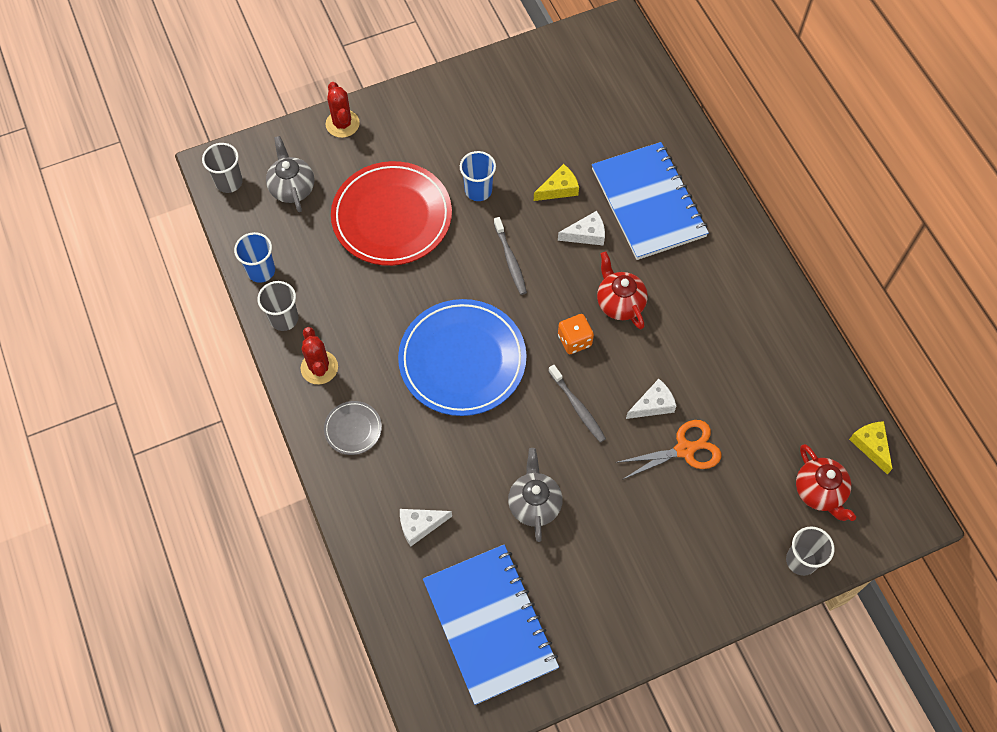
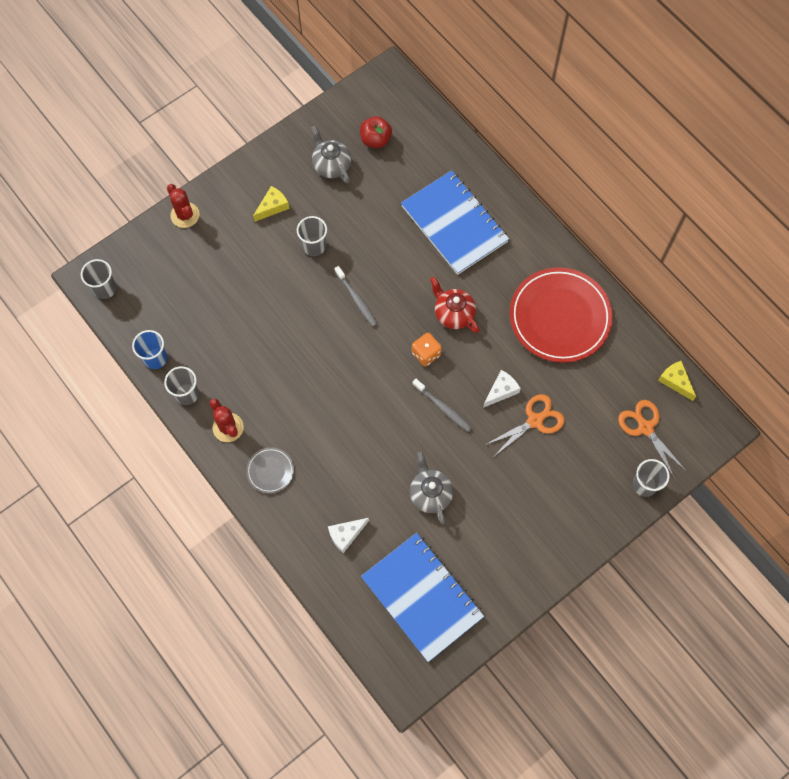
camera: 15 degrees left, 5 degrees up
grey teapot [266,136,314,212] -> grey teapot moved to [311,126,351,183]
red plate [331,161,452,266] -> red plate moved to [510,267,613,363]
blue plate [398,299,526,416] -> none
blue cup [460,151,496,201] -> grey cup [297,216,327,256]
yellow cheese [534,164,579,201] -> yellow cheese moved to [253,186,290,222]
white cheese [558,211,605,246] -> none
red teapot [796,444,856,521] -> orange scissors [618,400,686,478]
none -> red apple [360,116,392,148]

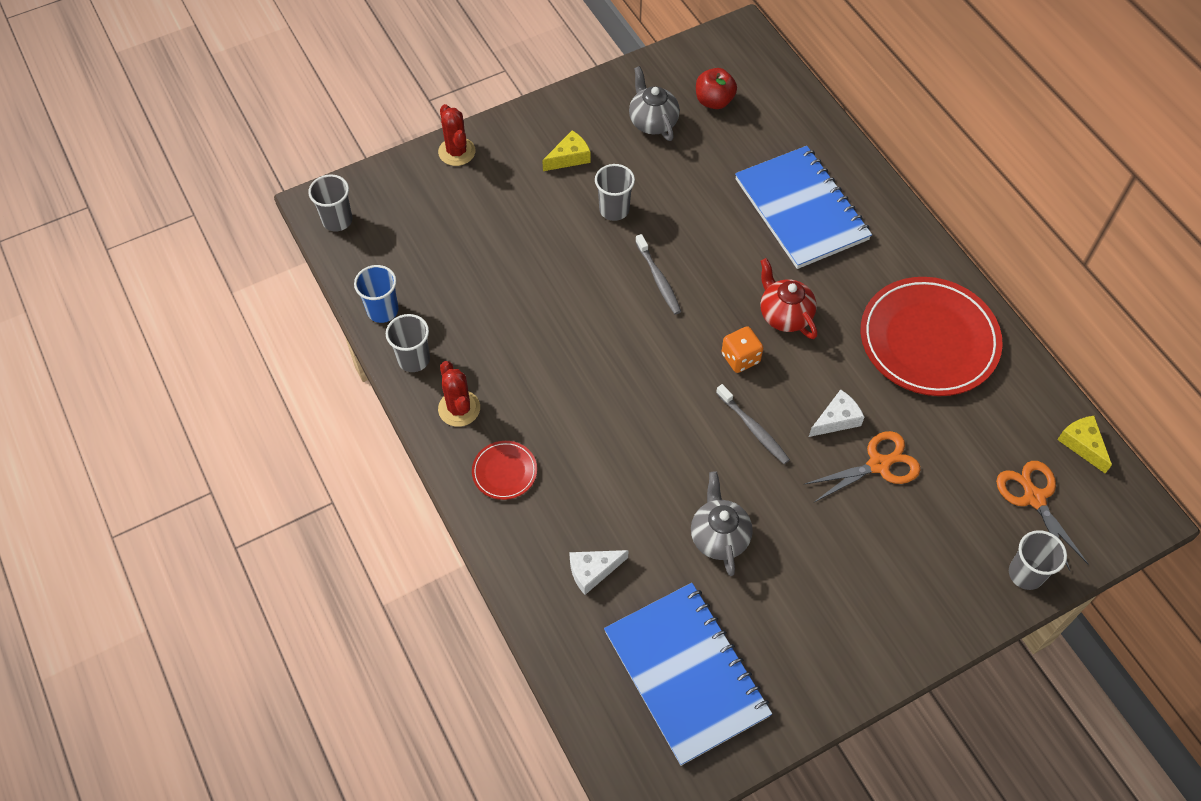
camera: 10 degrees right, 10 degrees down
grey plate [246,447,294,493] -> red plate [472,441,537,500]

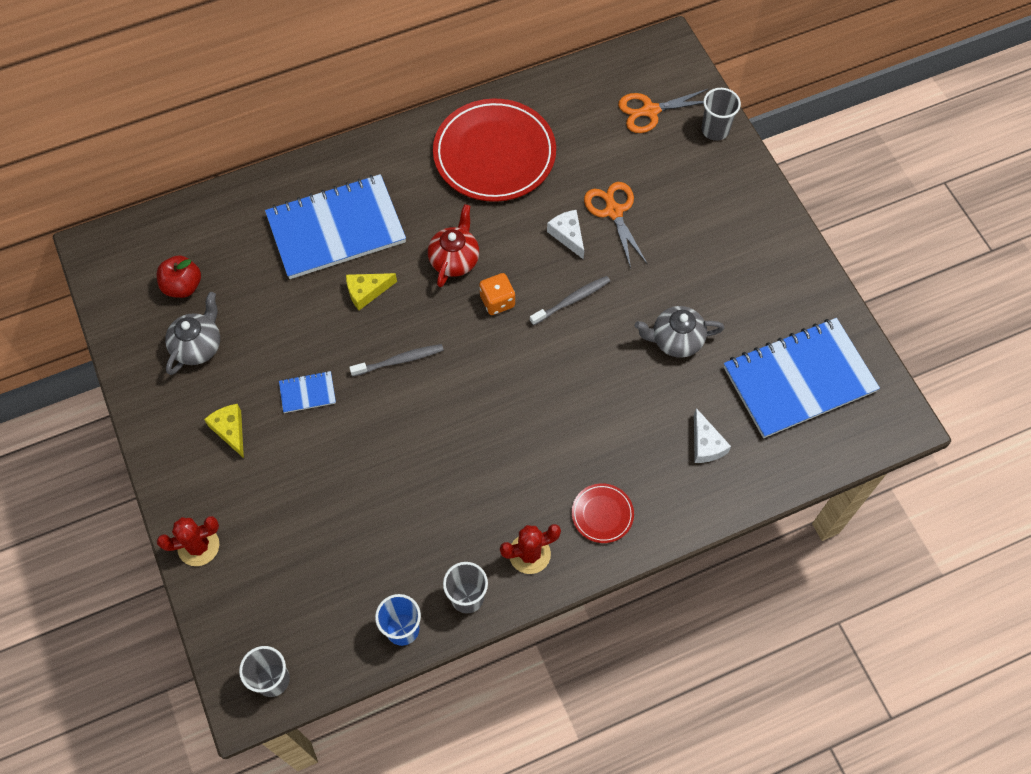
camera: 85 degrees left, 5 degrees up
grey cup [595,164,635,221] -> blue notebook [279,371,336,413]
grey teapot [629,66,680,141] -> grey teapot turned 135 degrees clockwise [165,292,220,375]
red teapot [760,258,818,339] -> red teapot turned 135 degrees clockwise [428,204,479,287]
yellow cheese [1057,416,1112,473] -> yellow cheese moved to [346,273,397,310]

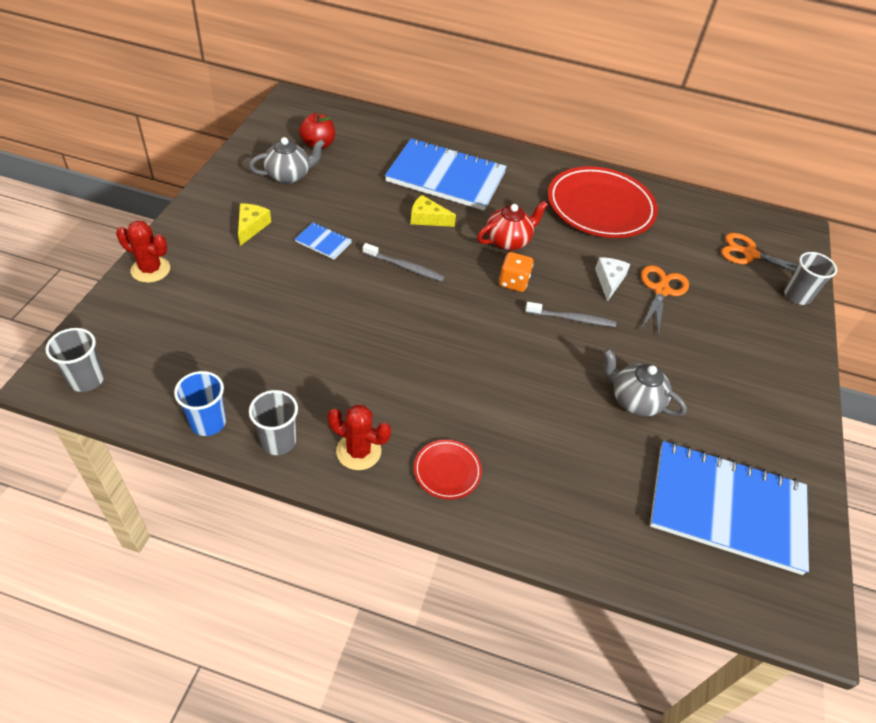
camera: 35 degrees right, 15 degrees down
white cheese [694,408,731,463] -> none

